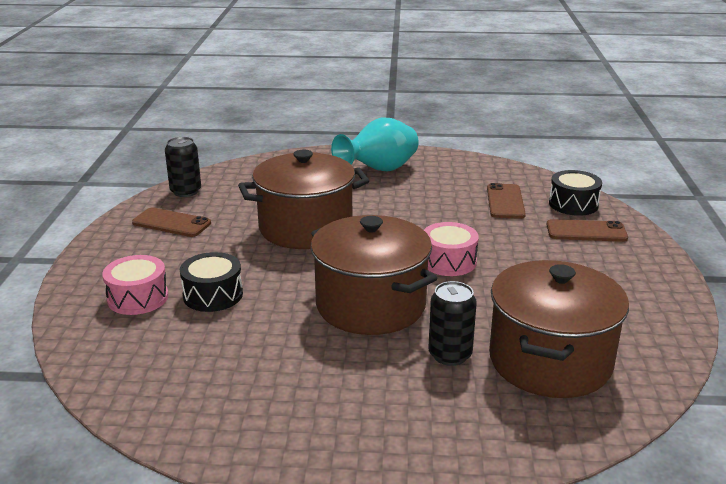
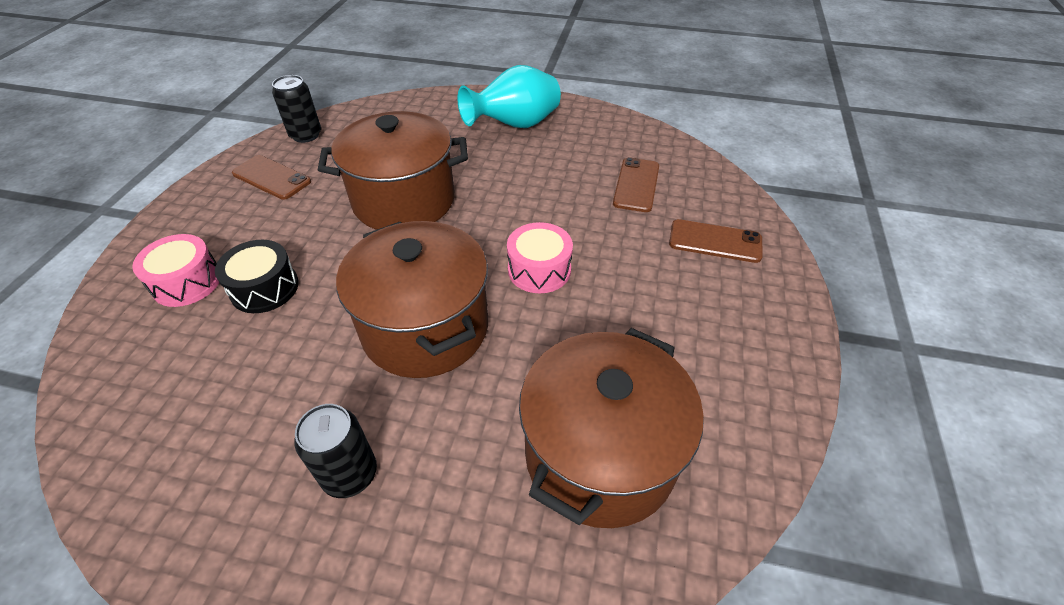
camera: 10 degrees right, 20 degrees up
black can [428,281,477,366] -> black can moved to [294,404,377,498]
black drum [549,170,602,216] -> none

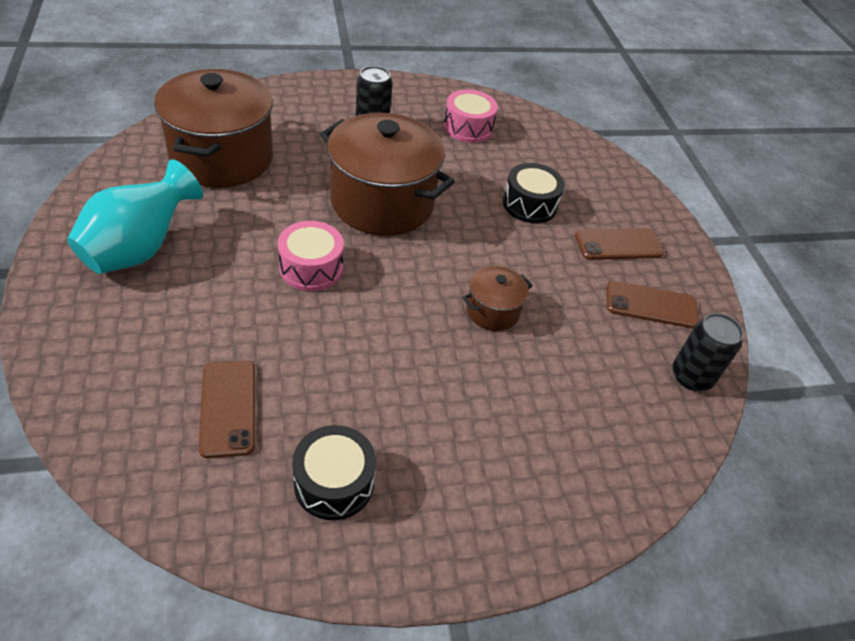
camera: 150 degrees right, 0 degrees up
pink drum [132,234,219,307] -> pink drum moved to [444,89,498,143]
brown pot [318,111,468,230] -> brown pot [462,266,533,331], size x0.47
turquoise vase [457,65,561,128] -> turquoise vase moved to [67,159,203,274]
brown phone [669,219,763,263] -> brown phone moved to [575,228,664,260]
none -> black drum [292,425,376,520]

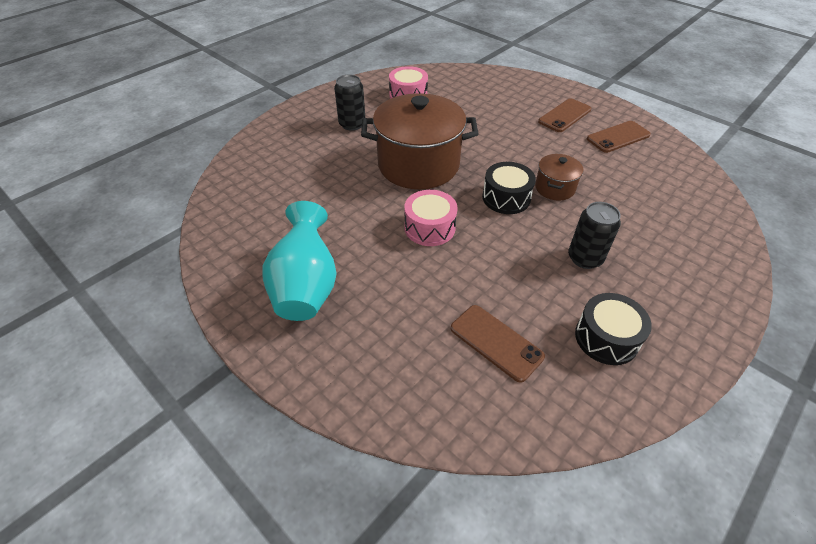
camera: 30 degrees left, 0 degrees up
brown pot [154,69,273,187] -> none
black drum [503,163,565,223] -> black drum moved to [482,162,536,214]
black can [672,313,743,391] -> black can moved to [568,202,621,269]

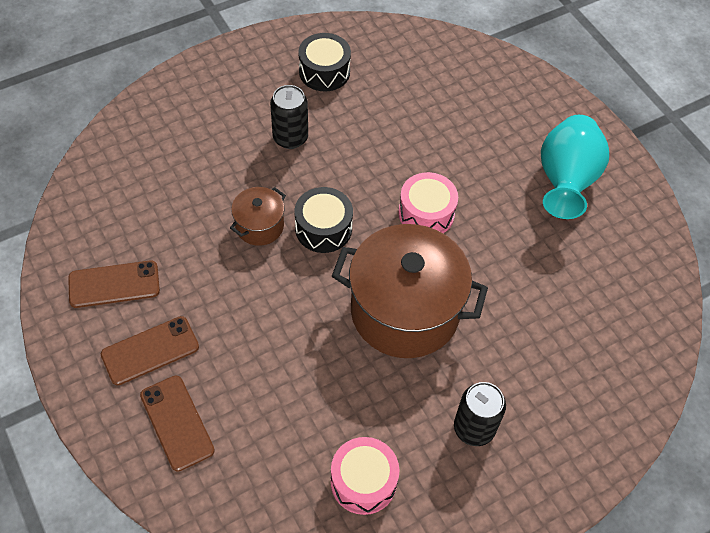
camera: 165 degrees left, 10 degrees up
brown phone [450,305,545,383] -> brown phone moved to [140,375,215,472]

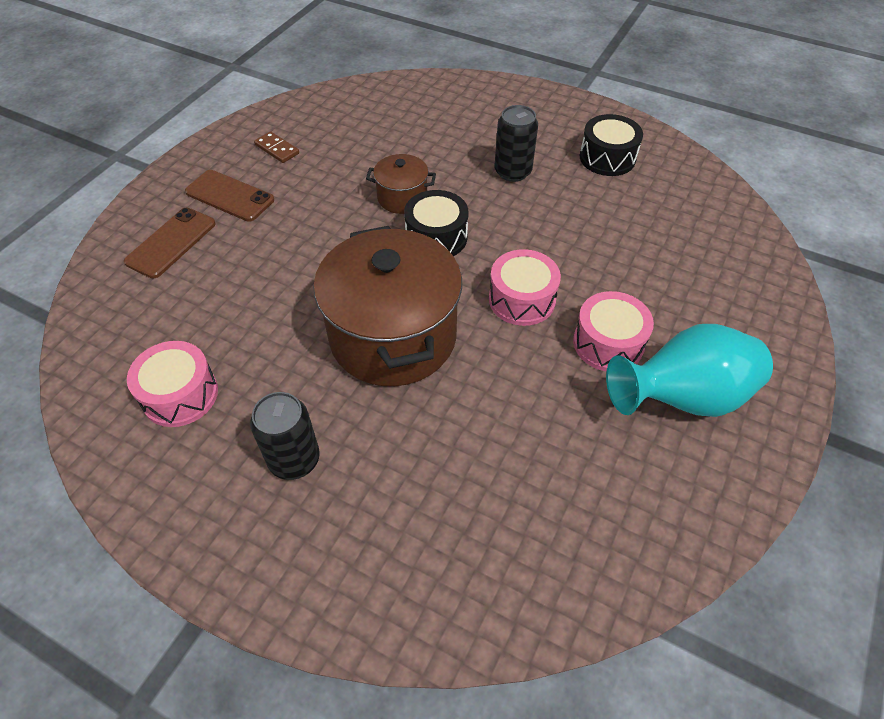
camera: 60 degrees right, 5 degrees down
brown phone [68,260,160,308] -> brown domino [254,131,299,163]
none -> pink drum [573,291,654,372]

